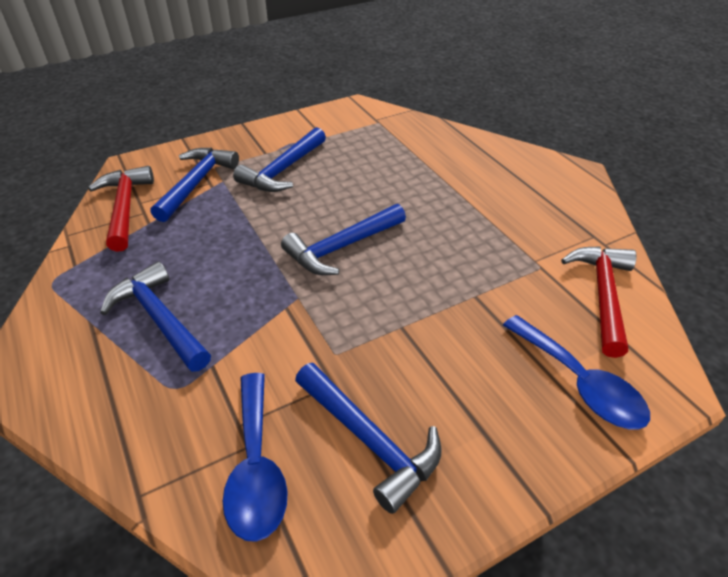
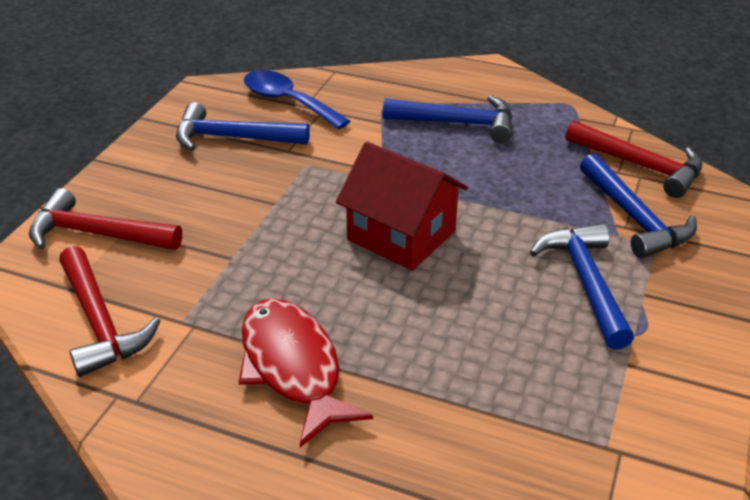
camera: 140 degrees right, 5 degrees down
blue hammer [281,204,406,275] -> red house [336,142,468,271]
blue spoon [503,315,650,429] -> red hammer [29,188,182,250]
none -> red fish [239,298,373,447]

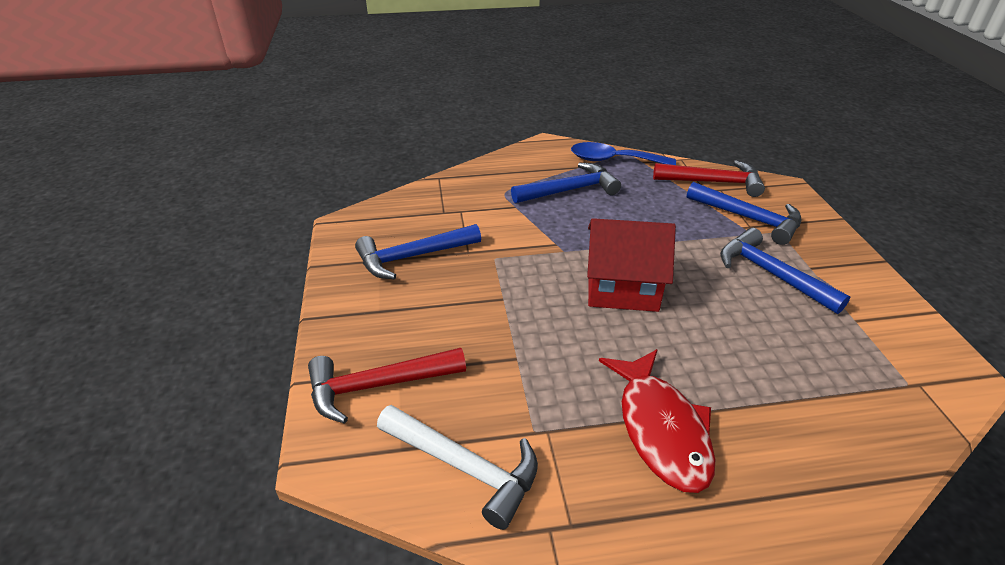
camera: 30 degrees left, 0 degrees up
red hammer [59,246,161,377] -> white hammer [377,405,538,530]
red fish [239,298,373,447] -> red fish turned 135 degrees counterclockwise [599,349,715,493]
blue spoon [244,70,350,129] -> blue spoon moved to [571,142,676,165]

